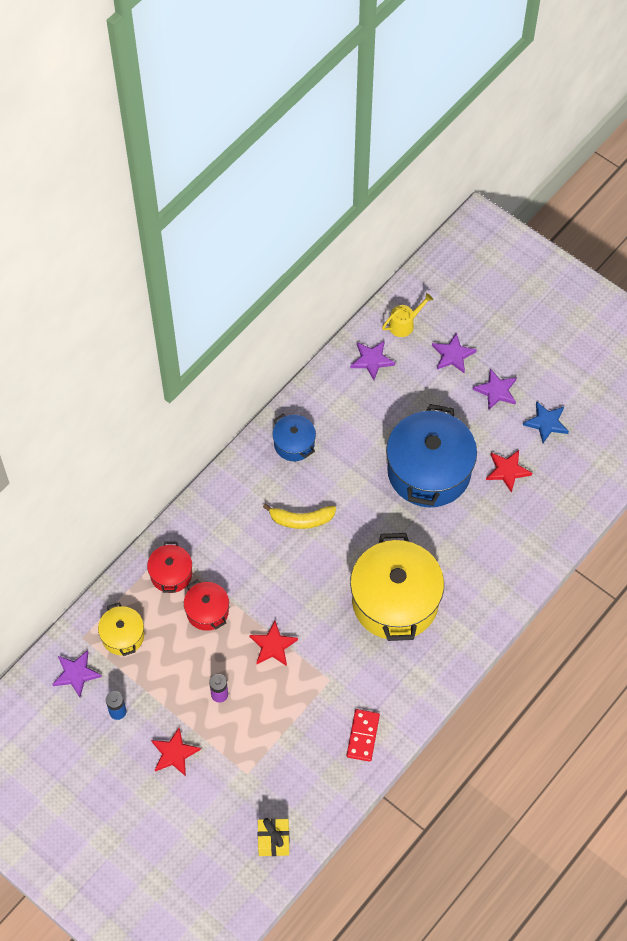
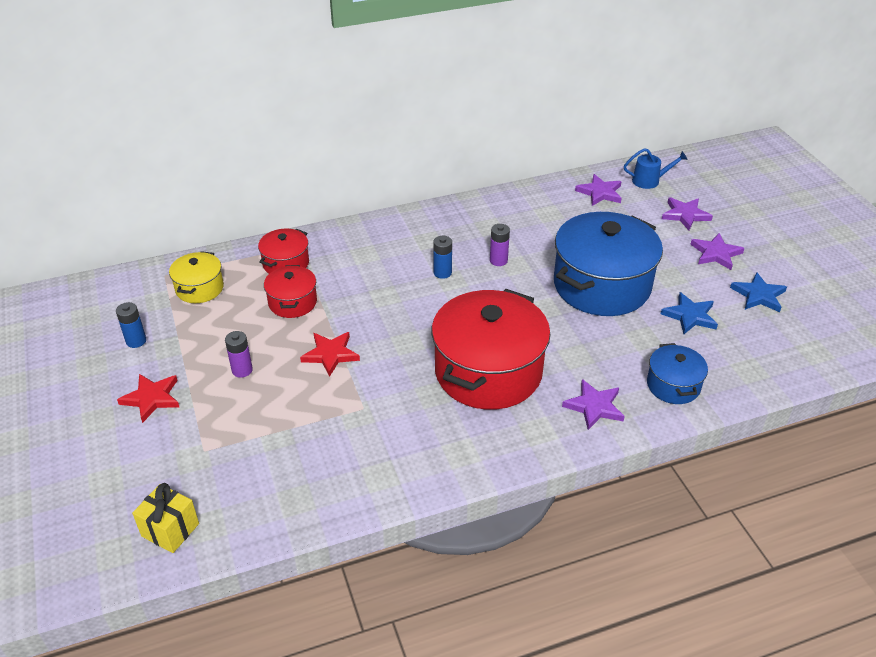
camera: 30 degrees right, 20 degrees down
purple star [52,650,102,697] -> purple star moved to [562,379,625,430]
yellow banana [263,504,336,529] -> blue battery [433,236,452,279]
blue pot [272,414,316,461] -> blue pot moved to [647,343,708,404]
red domino [347,709,380,762] -> none
yellow pot [350,533,444,641] -> red pot [432,289,550,410]
yellow watering can [382,293,433,337] -> blue watering can [624,148,688,189]
red star [486,450,532,493] -> blue star [661,292,718,334]
none -> purple battery [490,224,510,266]

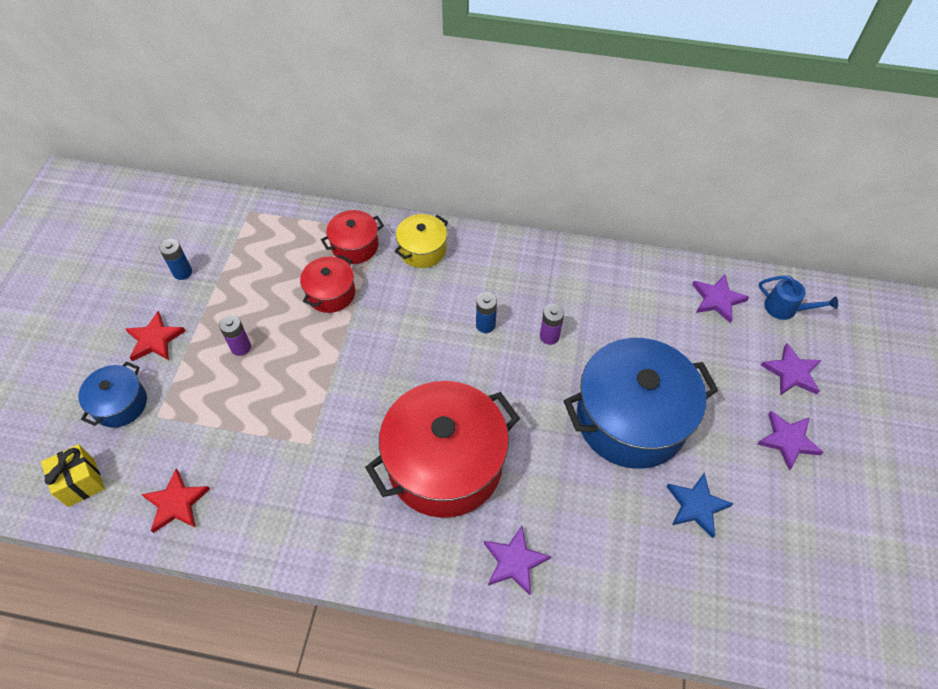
camera: 30 degrees right, 15 degrees up
yellow pot [169,251,224,303] -> yellow pot moved to [395,214,448,268]
red star [300,332,360,377] -> red star moved to [141,469,210,533]
blue pot [647,343,708,404] -> blue pot moved to [78,361,147,428]
blue star [730,272,787,312] -> none

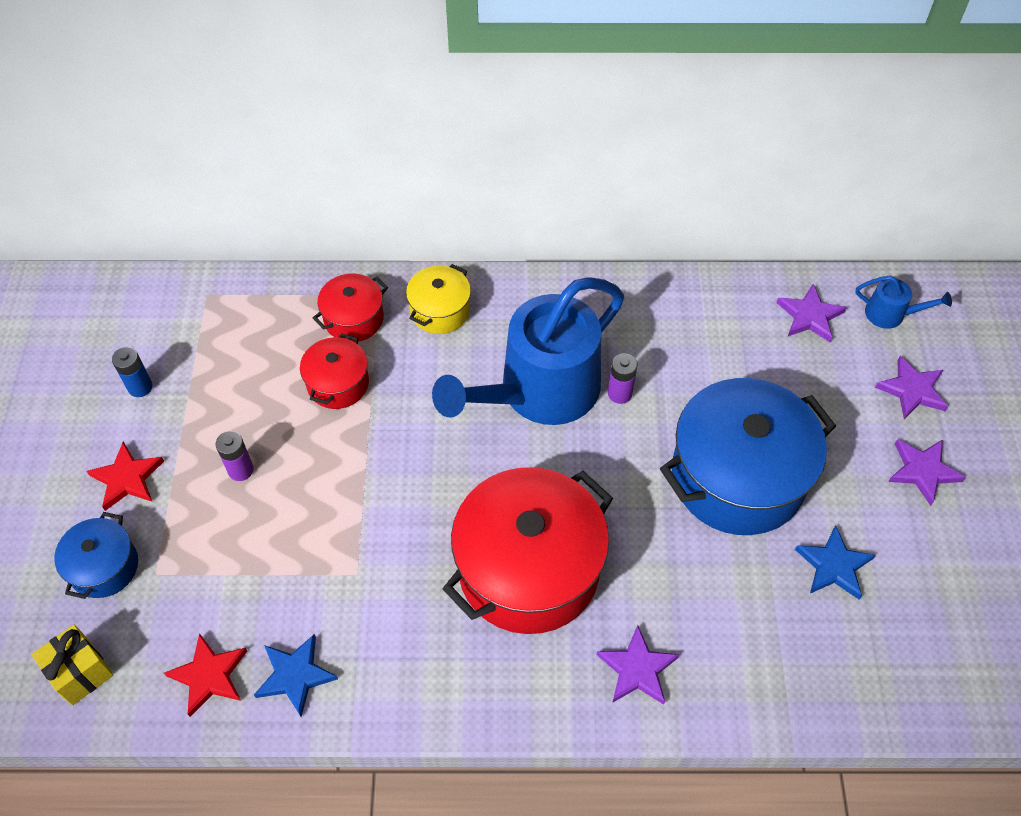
camera: 10 degrees left, 0 degrees up
blue battery [476,292,497,333] -> blue watering can [432,277,624,425]
none -> blue star [254,634,338,717]

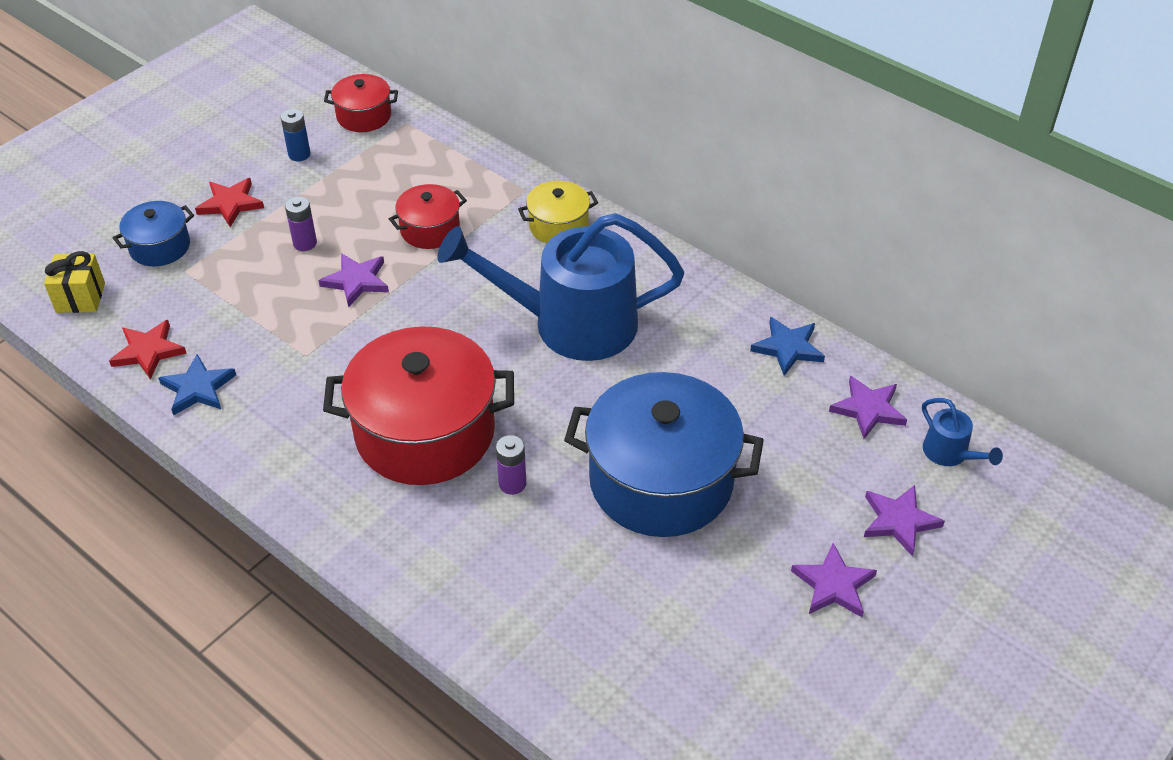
camera: 40 degrees right, 10 degrees down
red pot [313,274,388,342] -> red pot moved to [324,74,398,132]
purple star [596,625,679,705] -> purple star moved to [319,253,389,308]
purple battery [608,353,637,404] -> purple battery moved to [496,435,526,495]
blue star [795,525,876,600] -> blue star moved to [750,317,825,376]

